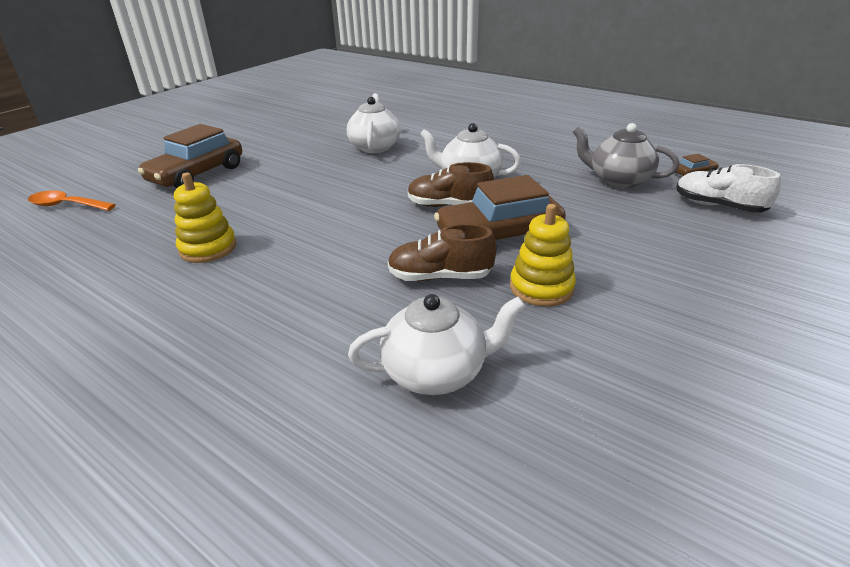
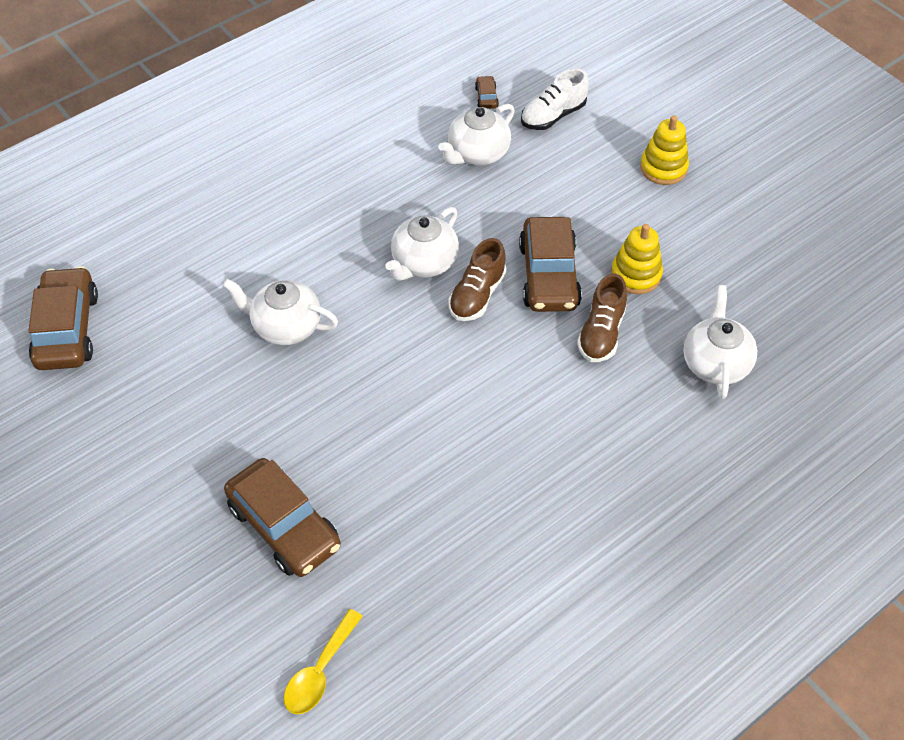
camera: 75 degrees left, 20 degrees up
orange spoon [28,190,116,211] -> yellow spoon [284,609,363,714]
yellow stacking toy [174,172,236,263] -> yellow stacking toy moved to [640,115,689,185]
grey teapot [573,123,679,188] -> white teapot [438,104,515,165]
none -> brown car [28,266,98,370]

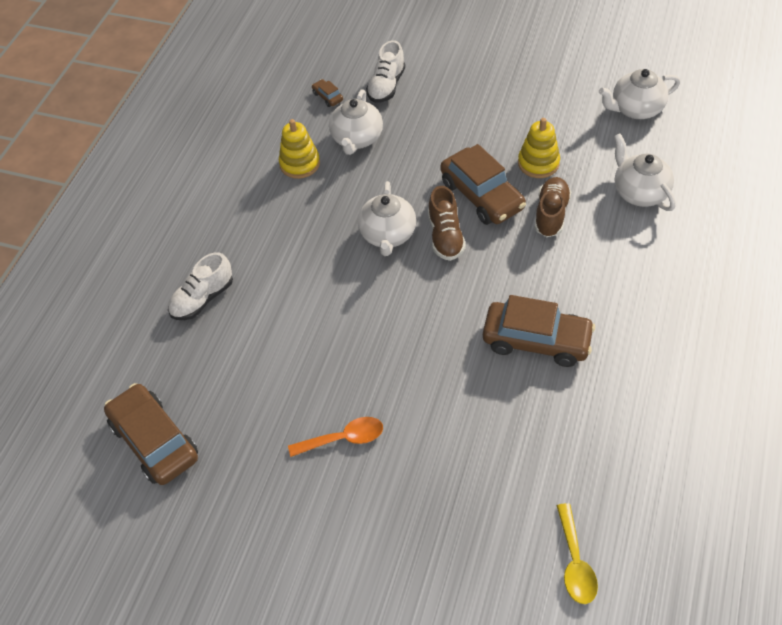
camera: 30 degrees left, 0 degrees up
white teapot [223,279,338,345] -> white teapot moved to [599,69,680,119]
brown car [224,458,341,577] -> brown car moved to [483,295,595,367]
brown shoe [577,273,627,362] -> brown shoe turned 150 degrees counterclockwise [534,177,571,237]
yellow stacking toy [640,115,689,185] -> yellow stacking toy moved to [279,119,320,179]
none -> white shoe [168,252,233,320]
none -> orange spoon [288,417,383,457]

